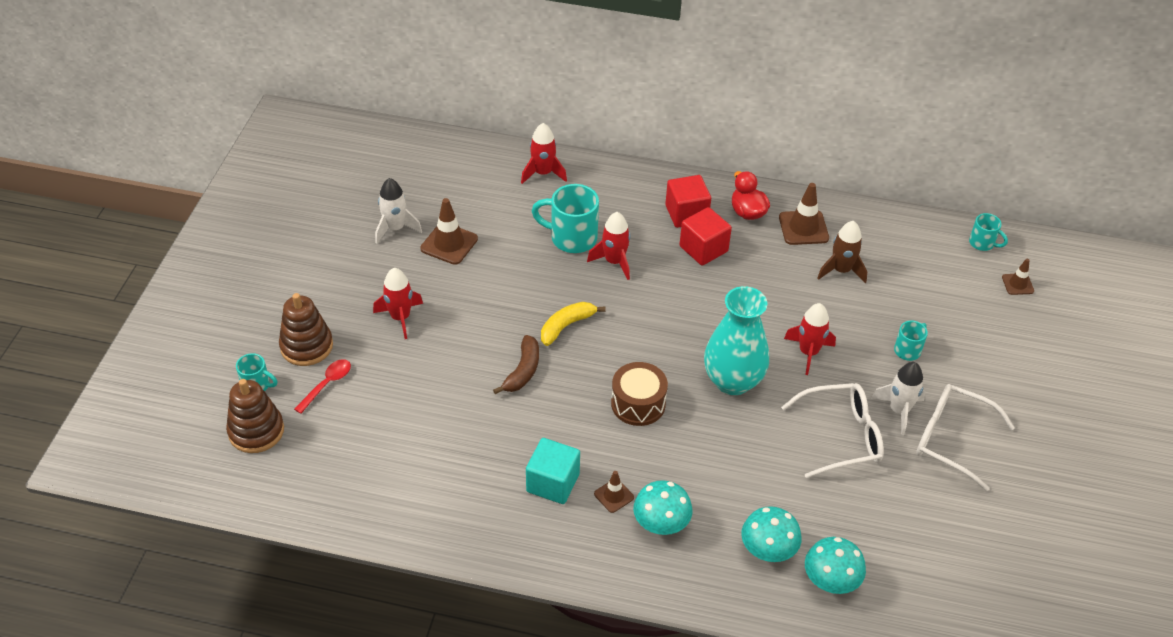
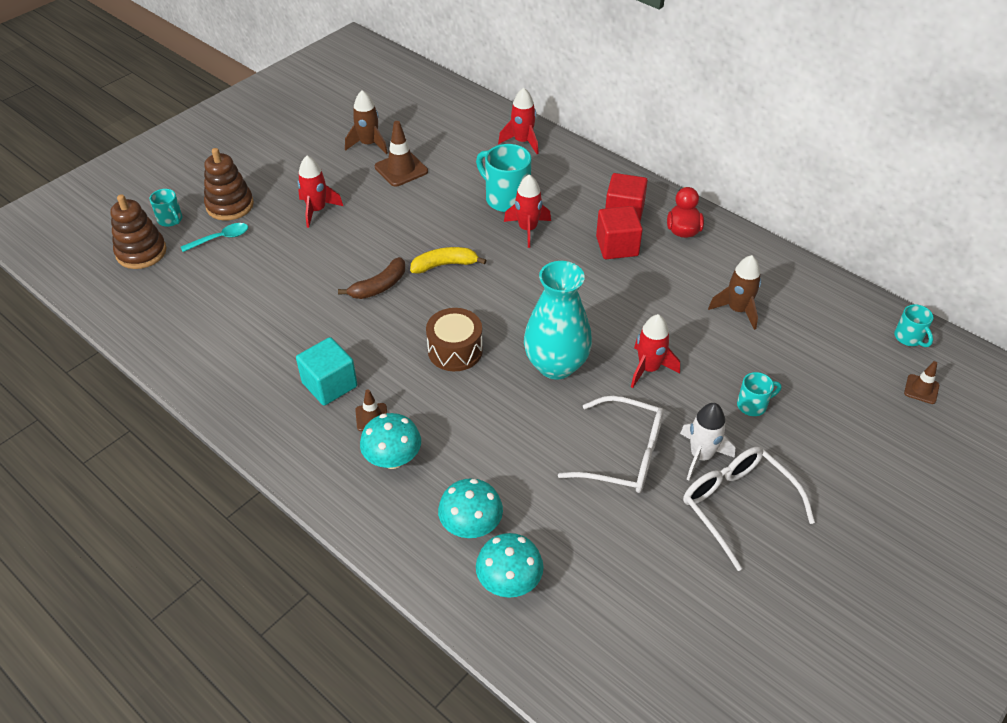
camera: 30 degrees right, 0 degrees up
red spoon [294,359,351,414] -> turquoise spoon [181,223,248,252]
white rocket [375,178,422,244] -> brown rocket [345,90,388,154]
brown traffic cone [779,183,829,245] -> none

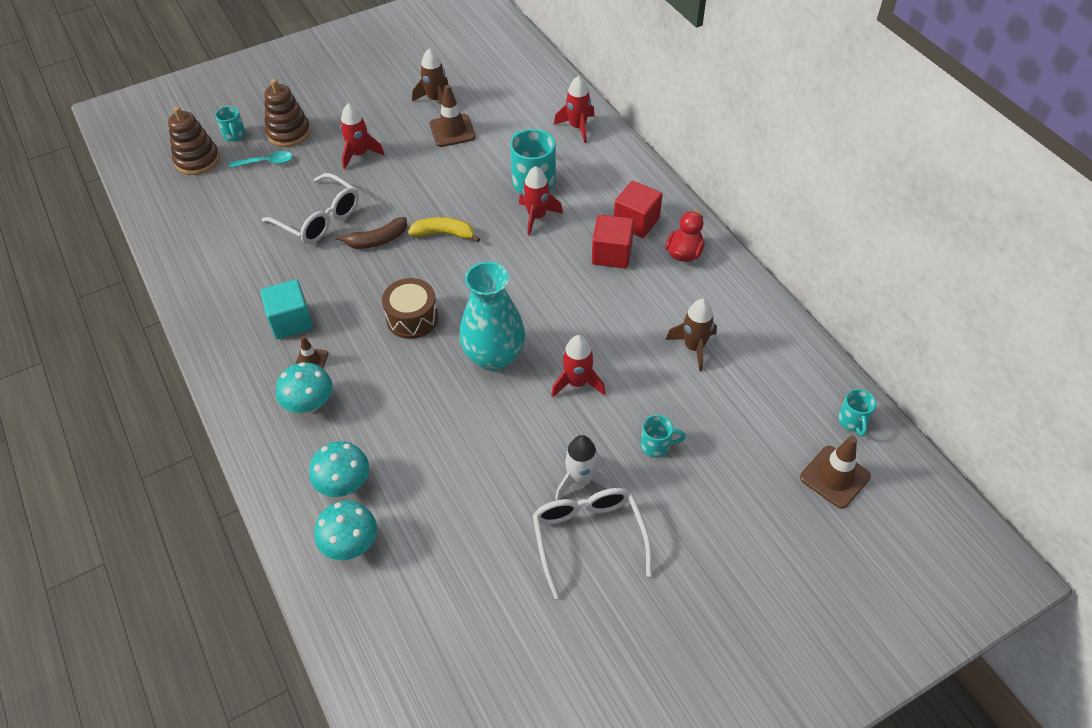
camera: 20 degrees right, 5 degrees up
white glasses [558,396,664,493] -> white glasses moved to [261,173,359,244]
brown traffic cone [904,361,939,404] -> brown traffic cone [800,436,871,509], size x1.71

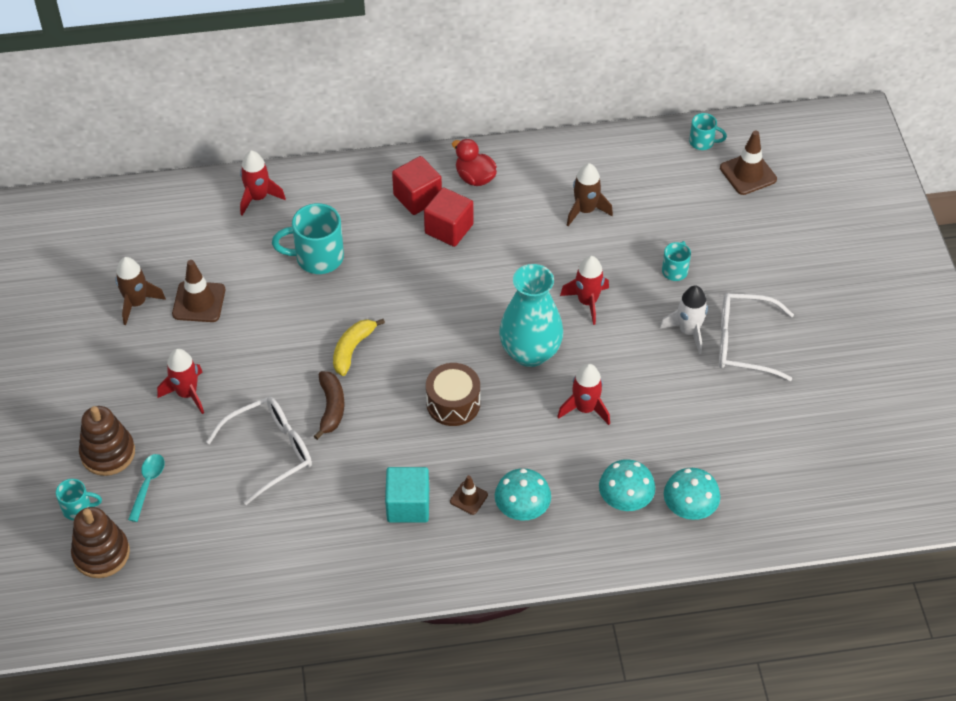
camera: 70 degrees left, 0 degrees up
red rocket [519,166,563,236] -> red rocket moved to [557,364,610,425]

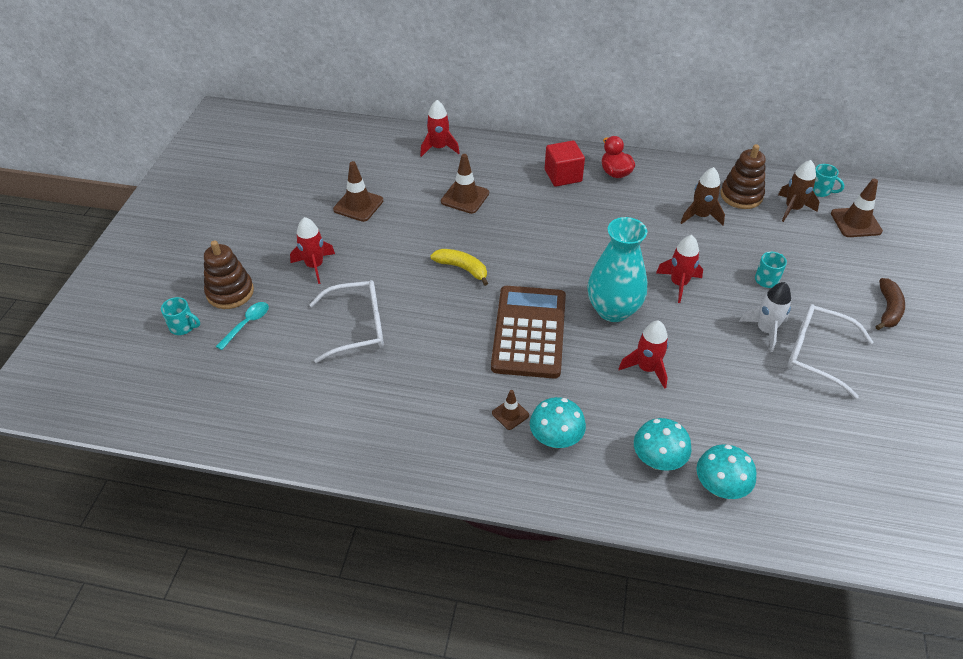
camera: 20 degrees right, 5 degrees down
brown stacking toy [71,507,130,578] -> brown stacking toy moved to [721,144,766,209]
brown rocket [115,257,166,325] -> brown rocket moved to [778,160,819,222]
turquoise mug [272,203,344,274] -> brown traffic cone [441,154,489,214]
brown banana [314,371,345,440] -> brown banana moved to [876,278,905,330]
yellow banana [333,319,385,376] -> yellow banana turned 75 degrees clockwise [430,249,488,286]
turquoise cube [385,467,429,523] -> none
red cube [424,187,473,247] -> none
brown drum [426,363,480,426] -> brown calculator [491,286,566,379]

